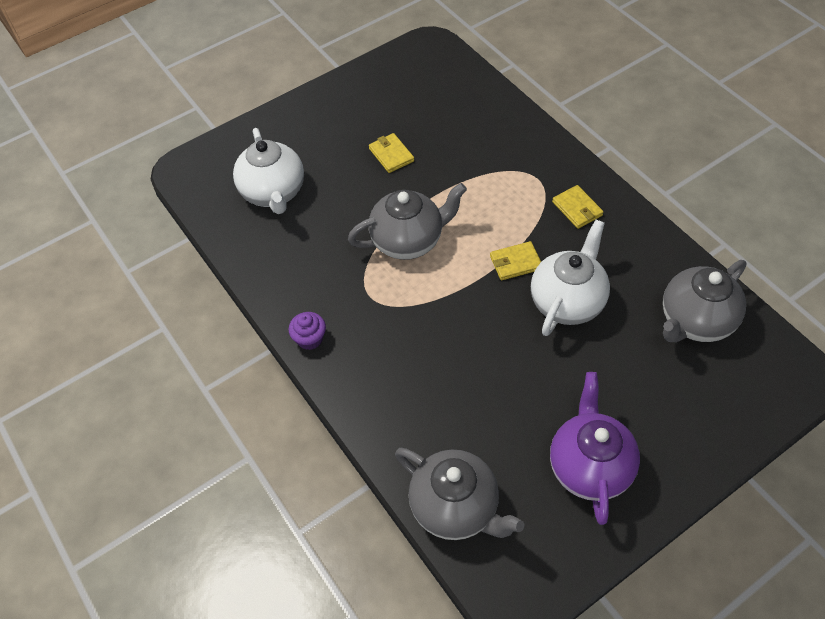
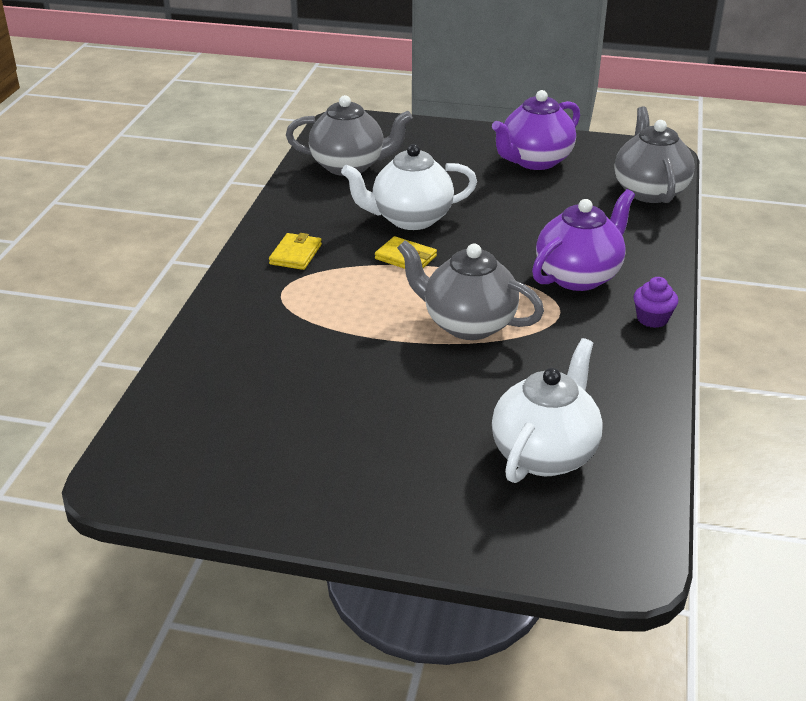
camera: 135 degrees left, 20 degrees down
yellow wallet [369,133,414,173] -> none
none -> purple teapot [532,189,635,291]

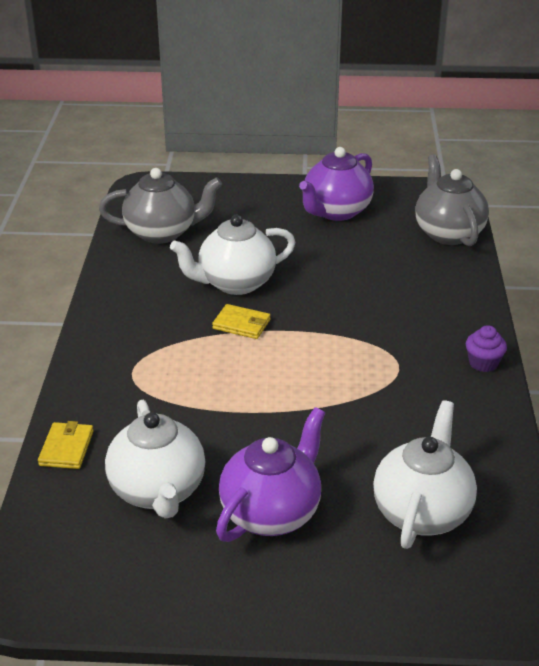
camera: 10 degrees left, 0 degrees up
yellow wallet [269,233,322,270] -> yellow wallet moved to [38,421,93,469]
grey teapot [397,240,544,340] -> none
purple teapot [532,189,635,291] -> purple teapot moved to [216,407,325,542]
none -> white teapot [105,400,205,519]

